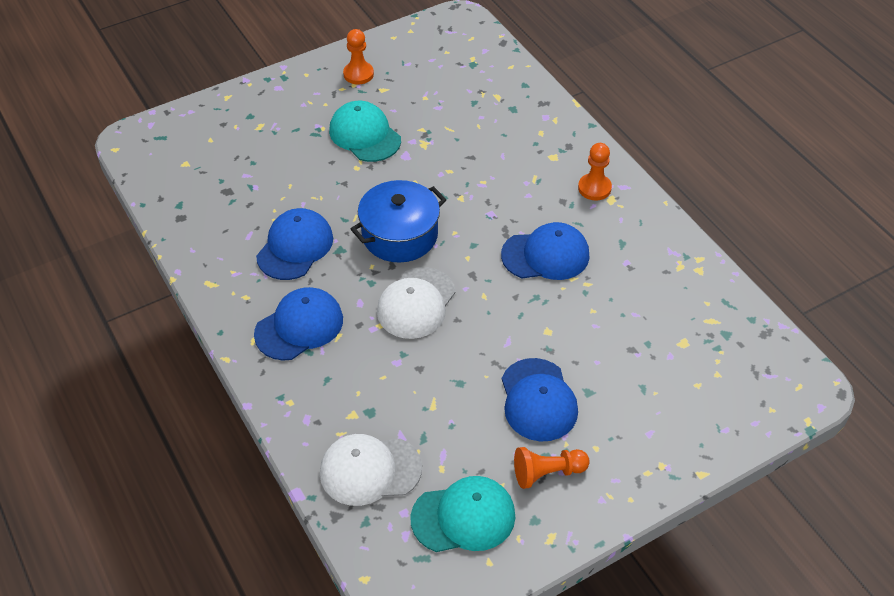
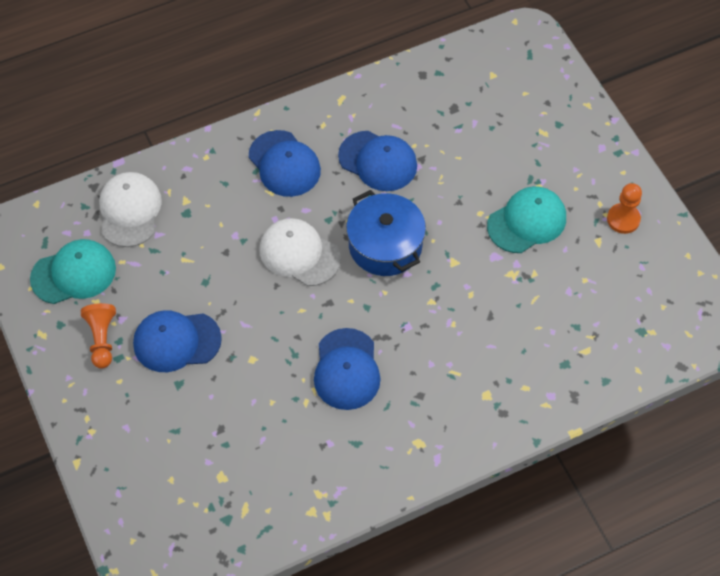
camera: 95 degrees right, 10 degrees up
turquoise cap [410,476,516,552] -> turquoise cap turned 105 degrees counterclockwise [30,239,116,304]
orange pawn [578,143,612,201] -> none

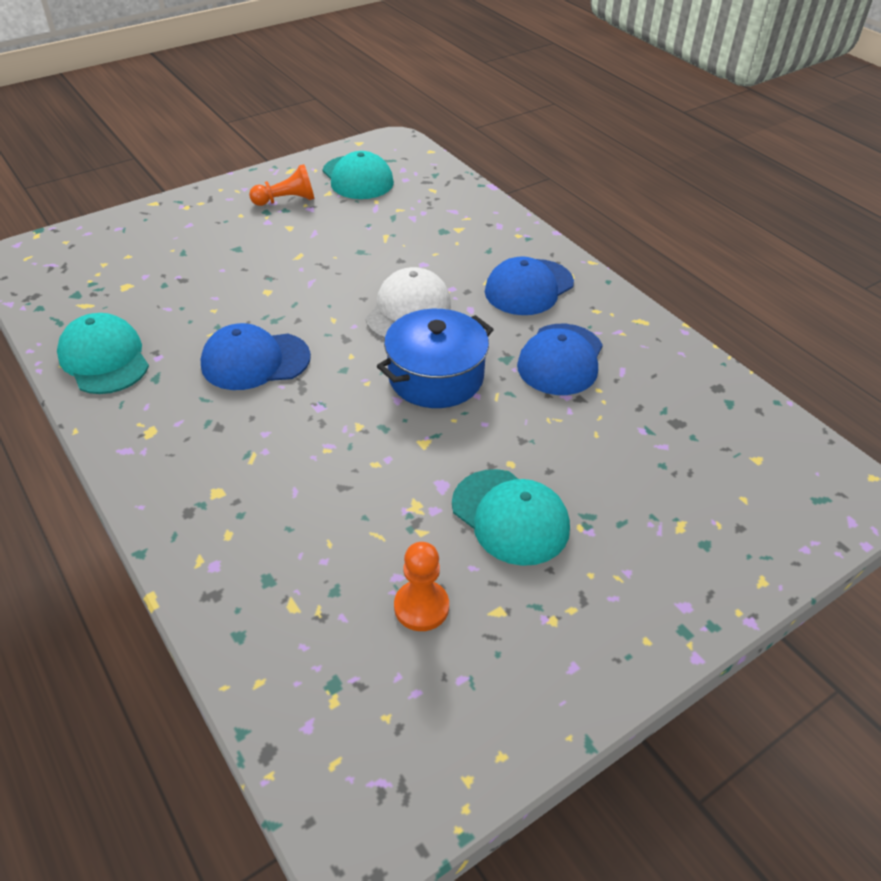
camera: 80 degrees right, 15 degrees down
white cap [99,172,162,247] -> none
blue cap [133,310,222,372] -> none
orange pawn [607,183,642,234] -> orange pawn moved to [394,542,449,631]
none -> turquoise cap [57,313,149,394]

